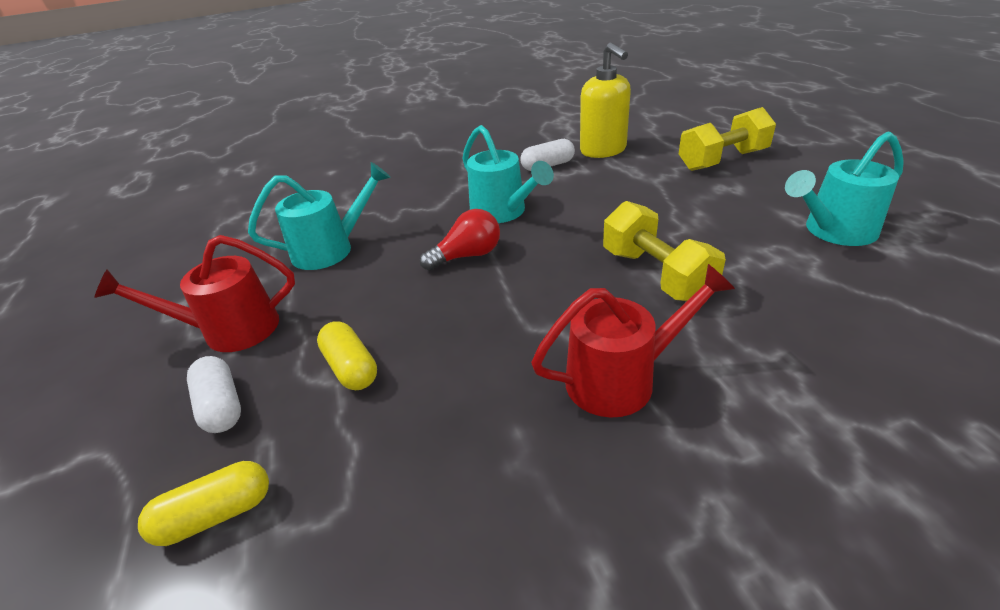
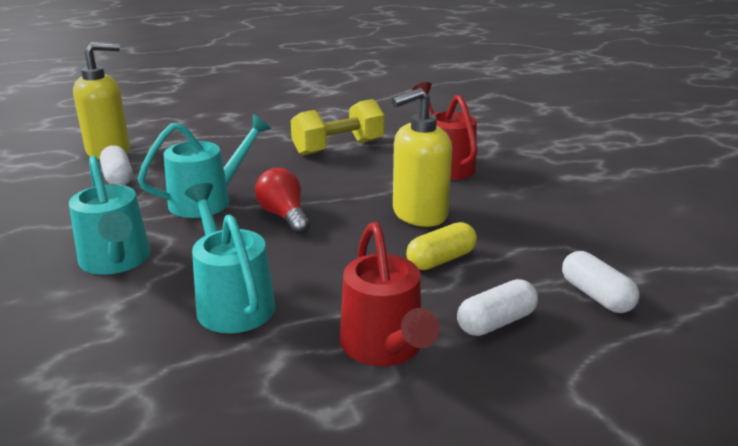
camera: 95 degrees left, 10 degrees down
yellow capsule [138,461,269,546] -> white capsule [562,251,640,313]
yellow dumbbell [679,107,776,171] -> none
turquoise watering can [785,131,904,246] -> turquoise watering can moved to [69,156,150,275]
none -> yellow soap dispenser [392,88,452,227]

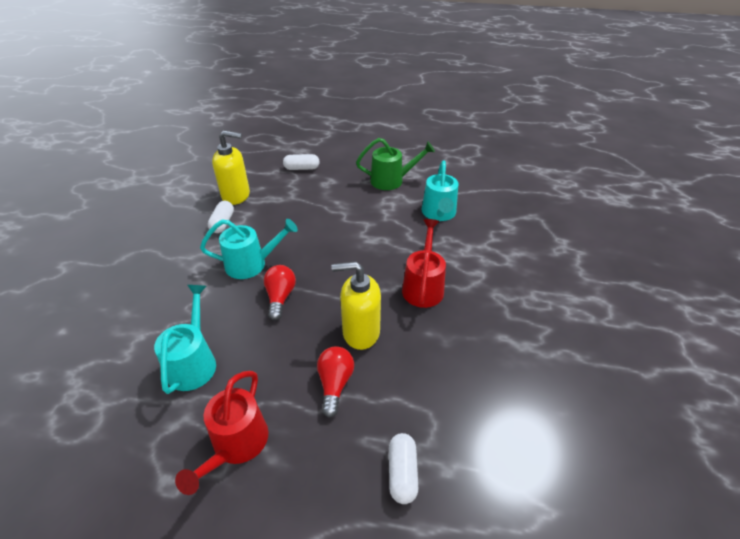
camera: 30 degrees right, 15 degrees up
turquoise watering can [69,156,150,275] -> turquoise watering can moved to [421,160,459,221]
yellow dumbbell [291,99,385,155] -> none
yellow capsule [406,222,477,270] -> red light bulb [317,347,354,418]
white capsule [457,279,538,336] -> white capsule moved to [283,154,320,170]
none -> green watering can [356,138,435,190]

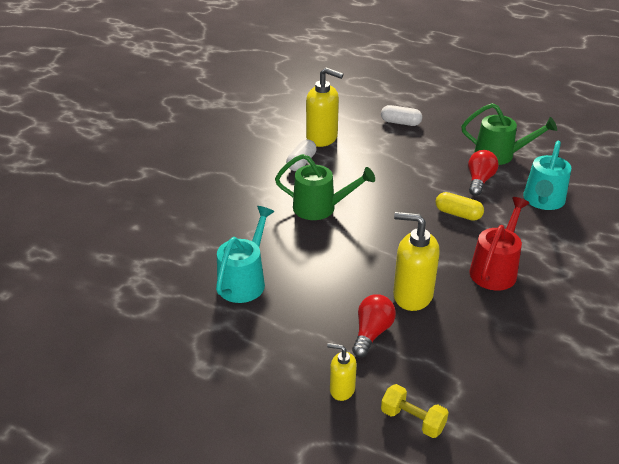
camera: 20 degrees right, 5 degrees down
red watering can [175,371,268,495] -> none
turquoise watering can [200,219,298,279] -> green watering can [275,154,375,220]
red light bulb [264,265,296,320] -> red light bulb moved to [468,150,499,196]
white capsule [389,433,418,504] -> yellow dumbbell [381,384,449,438]
none -> yellow soap dispenser [327,343,357,401]
none -> yellow capsule [435,192,484,221]

